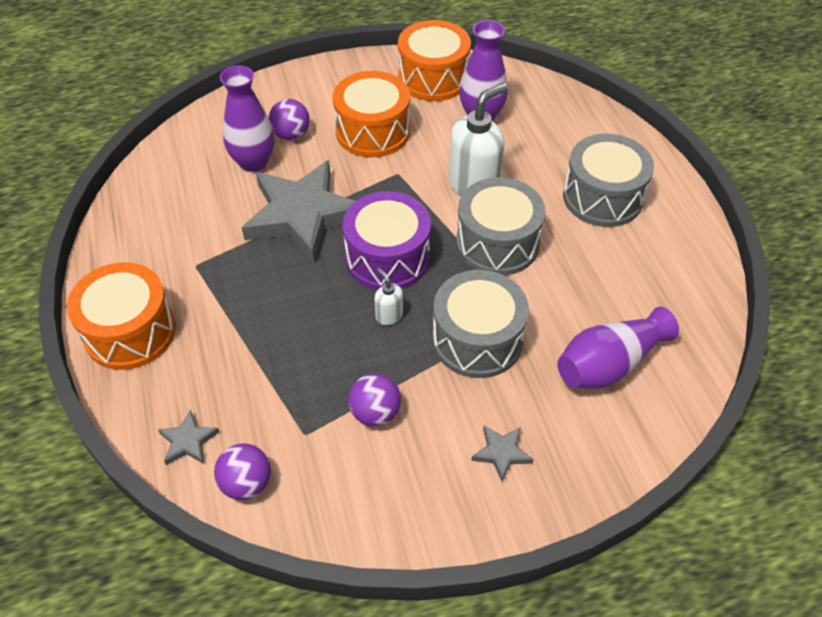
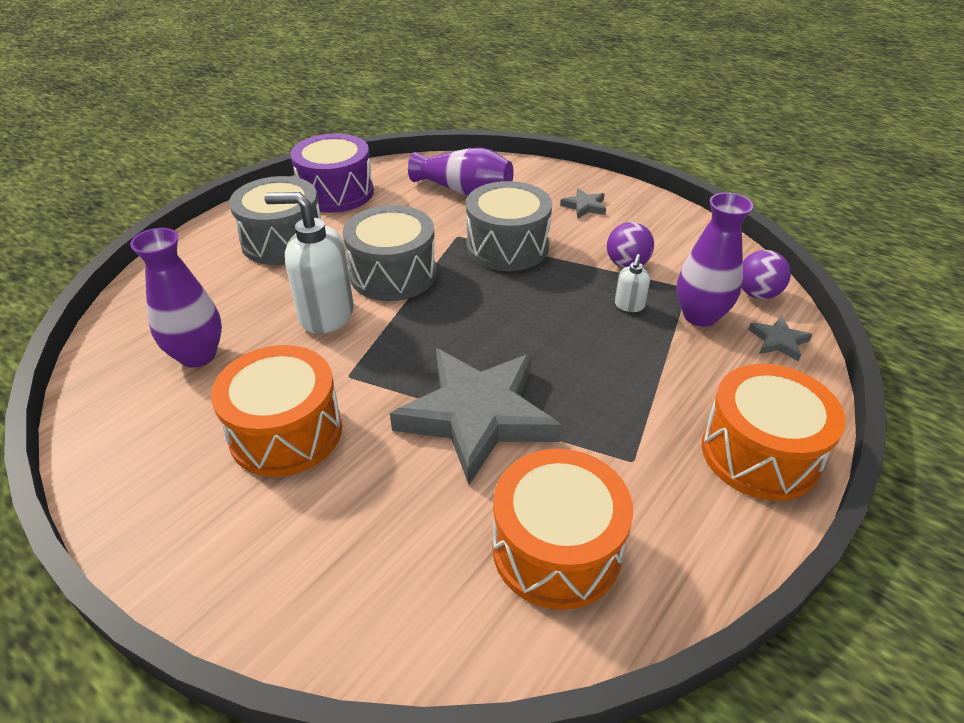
camera: 125 degrees left, 10 degrees down
purple vase [220,65,275,172] -> purple vase moved to [677,192,753,327]
purple ball [269,99,310,140] -> none
purple drum [343,191,431,290] -> purple drum moved to [290,133,374,213]
white soap dispenser [375,268,403,325] -> white soap dispenser moved to [615,254,650,312]
orange drum [398,20,471,101] -> orange drum moved to [492,449,633,610]

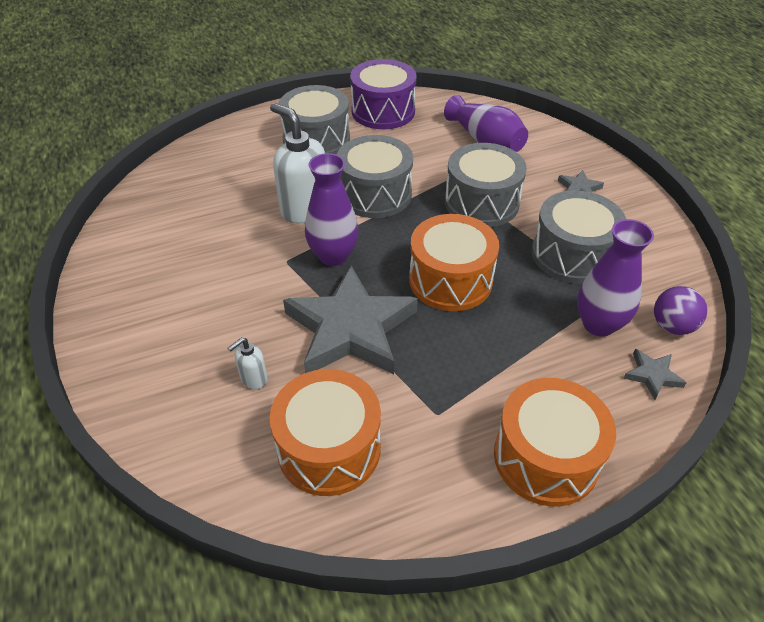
camera: 30 degrees right, 5 degrees up
purple vase [130,228,222,368] -> purple vase moved to [305,153,359,266]
orange drum [211,345,342,477] -> orange drum moved to [409,214,499,311]
purple ball [607,222,654,268] -> grey drum [532,190,626,284]
white soap dispenser [615,254,650,312] -> white soap dispenser moved to [228,338,268,389]

